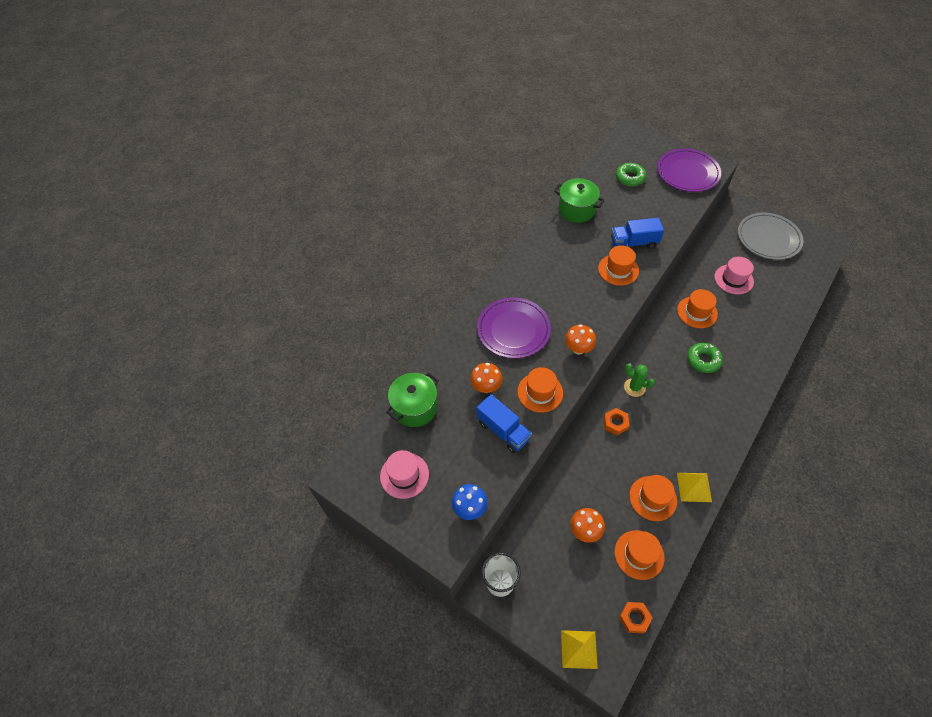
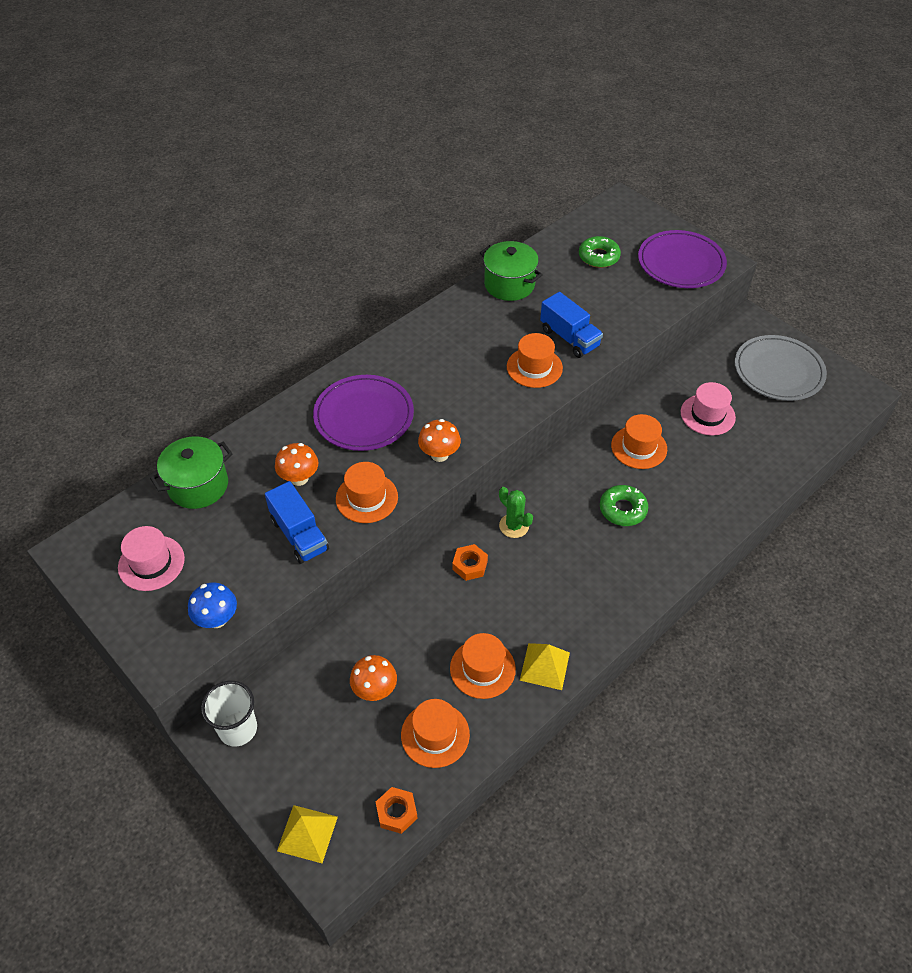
camera: 10 degrees right, 5 degrees down
blue truck [611,218,664,249] -> blue truck turned 135 degrees counterclockwise [540,292,603,358]

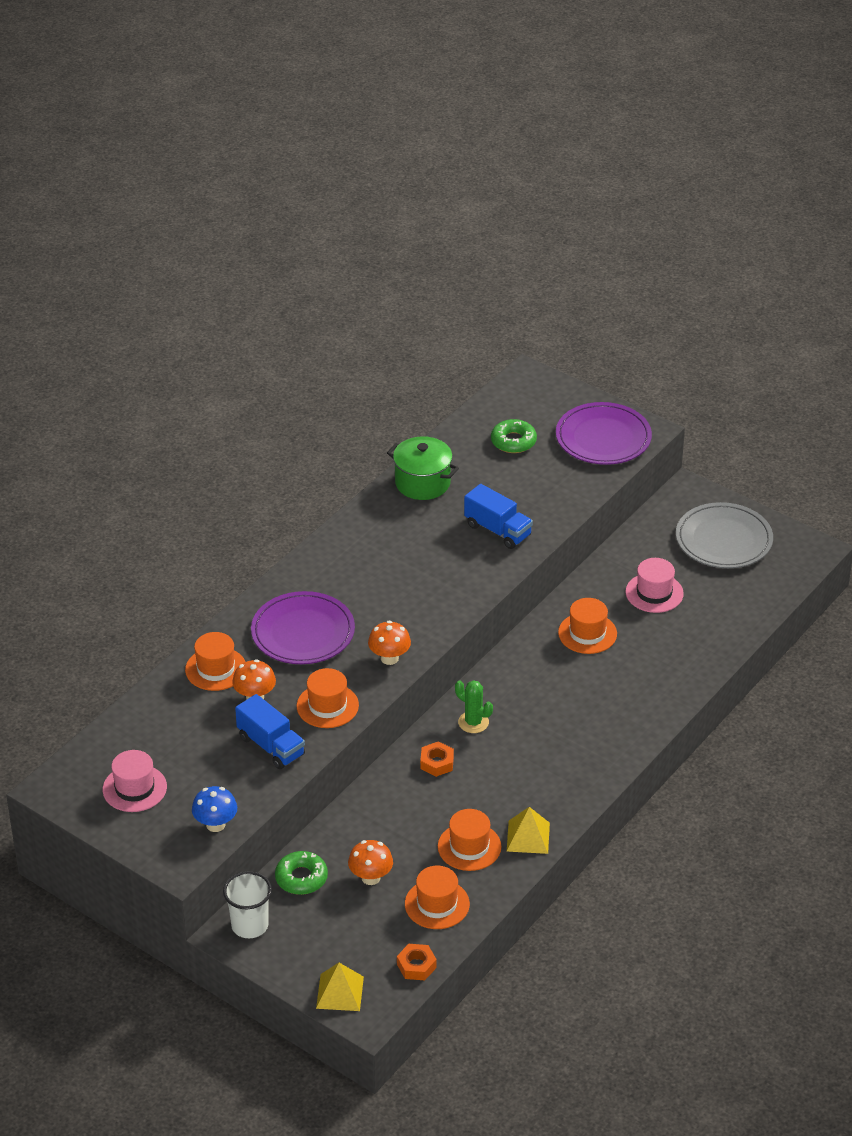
camera: 10 degrees left, 10 degrees down
green pot [150,436,233,509] -> none
orange hat [507,333,563,388] -> orange hat moved to [185,632,246,691]
green donut [600,485,648,526] -> green donut moved to [275,851,328,895]

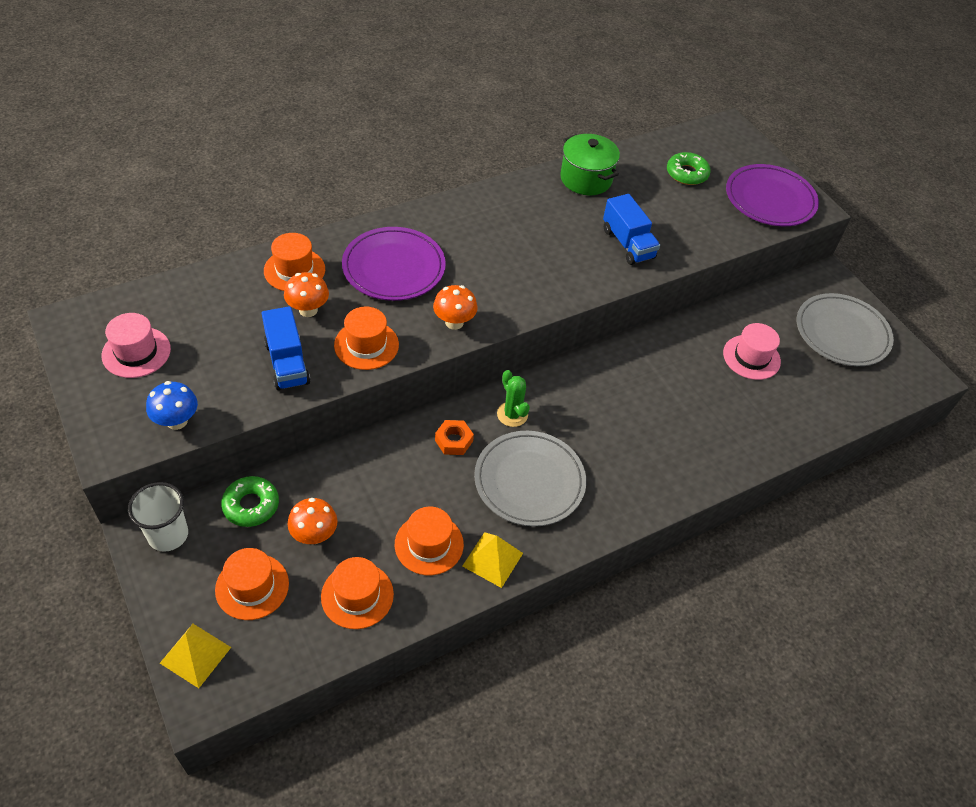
camera: 20 degrees right, 10 degrees up
orange nut [397,944,437,981] -> none
orange hat [558,598,617,654] -> orange hat moved to [215,548,289,620]
none -> grey plate [474,431,586,527]

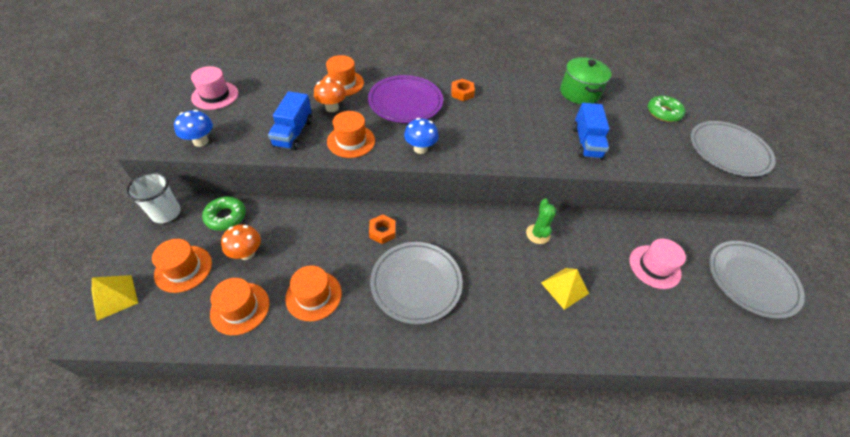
camera: 30 degrees right, 0 degrees up
orange mushroom [433,285,478,330] -> blue mushroom [404,118,439,154]
yellow pyramid [462,532,523,588] -> yellow pyramid moved to [541,268,589,310]
green cactus [497,370,530,427] -> green cactus moved to [526,198,556,244]
purple plate [726,164,819,226] -> grey plate [691,121,776,177]
none -> orange nut [451,79,475,101]

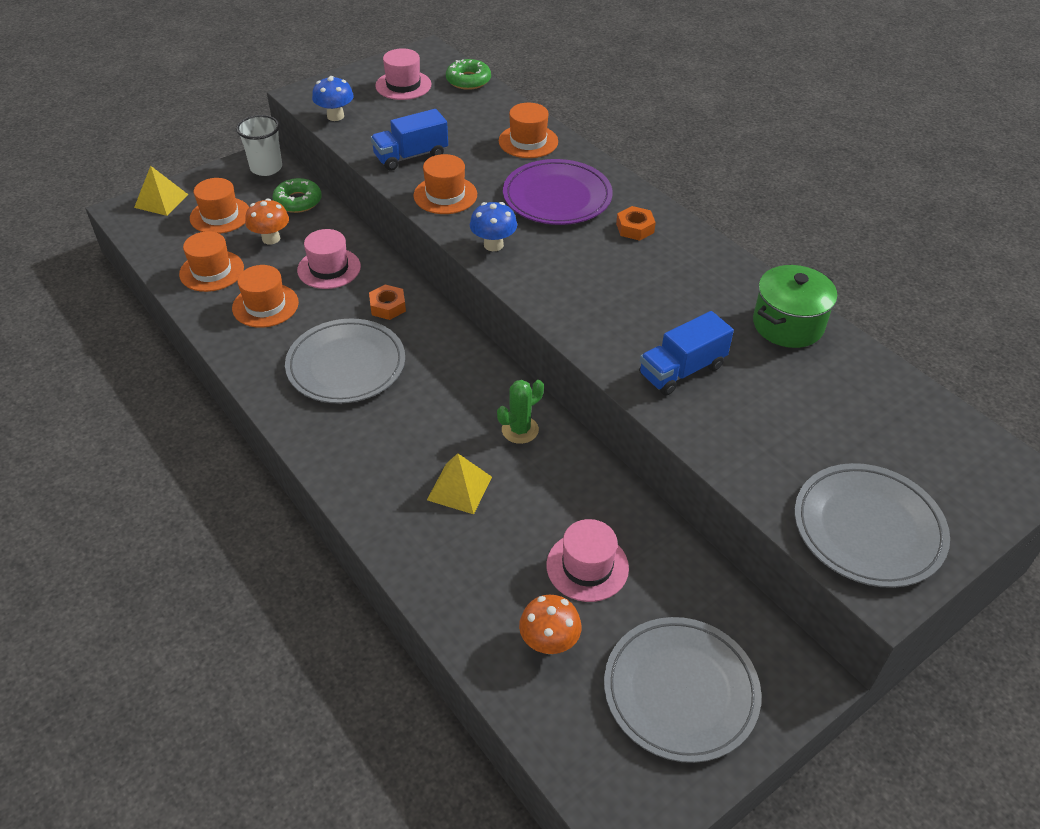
camera: 55 degrees right, 5 degrees down
orange mushroom [314,77,346,112] -> orange mushroom moved to [519,595,582,654]
green donut [648,96,685,122] -> green donut moved to [446,59,491,90]
none -> pink hat [297,229,361,289]

